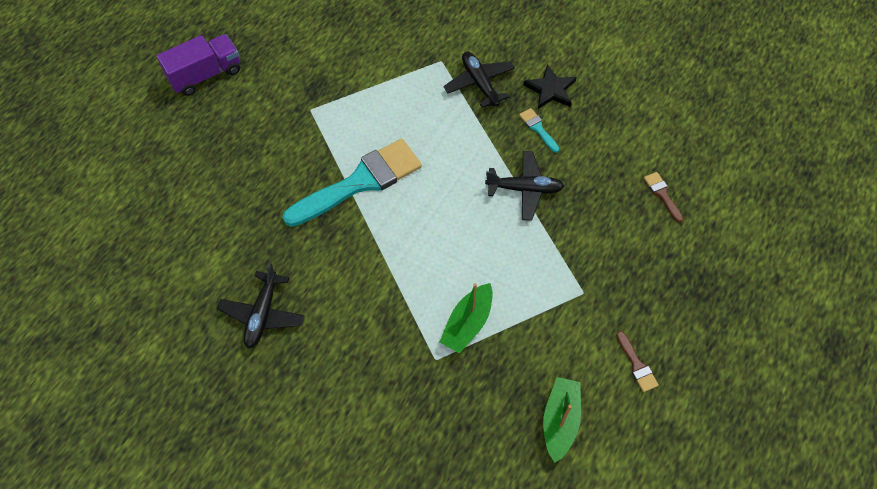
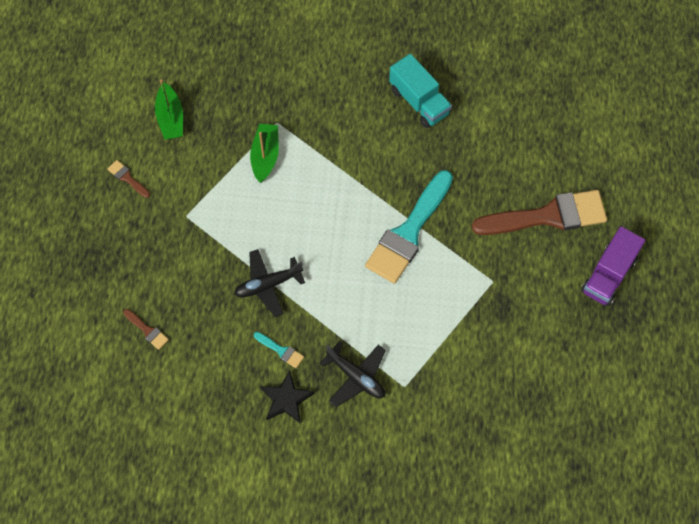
camera: 155 degrees right, 5 degrees up
black plane [217,263,305,348] -> turquoise truck [389,54,452,128]
none -> brown brush [472,190,607,235]

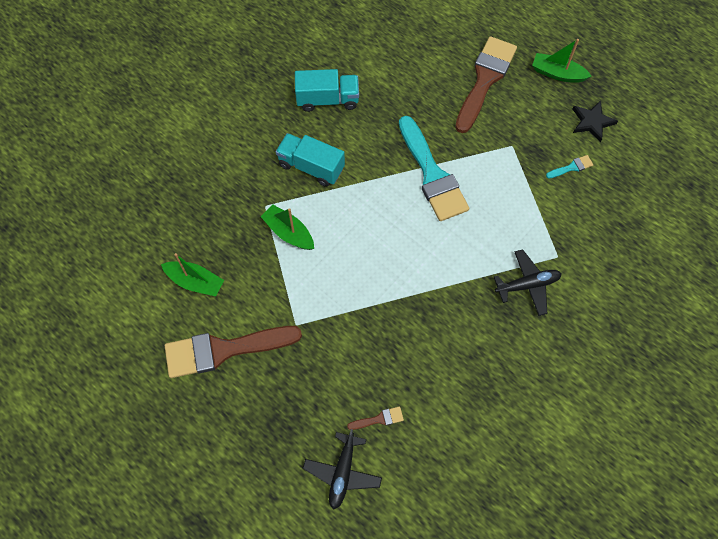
camera: 55 degrees left, 0 degrees up
brown brush [107,160,150,198] -> brown brush [165,326,302,378], size x2.50
black plane [234,249,305,317] -> black plane moved to [303,429,382,510]
turquoise brush [254,332,304,368] -> turquoise brush moved to [546,155,593,178]
black star [260,370,315,424] -> black star moved to [572,100,618,143]
purple truck [581,226,645,306] -> green boat [532,39,592,83]
none -> turquoise truck [276,133,345,187]

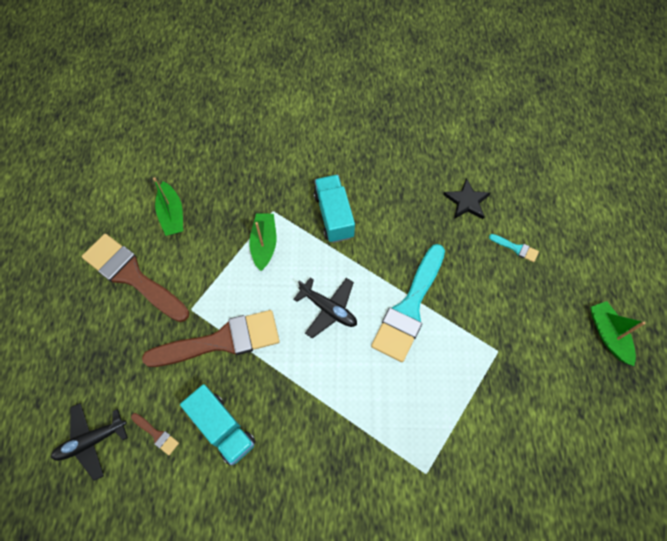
camera: 50 degrees right, 0 degrees up
turquoise truck [295,69,359,112] -> turquoise truck moved to [180,384,256,465]
brown brush [455,36,517,133] -> brown brush moved to [142,310,280,367]
black plane [494,249,562,316] -> black plane moved to [293,278,357,338]
turquoise brush [546,155,593,178] -> turquoise brush moved to [489,234,539,262]
black star [572,100,618,143] -> black star moved to [443,178,491,219]

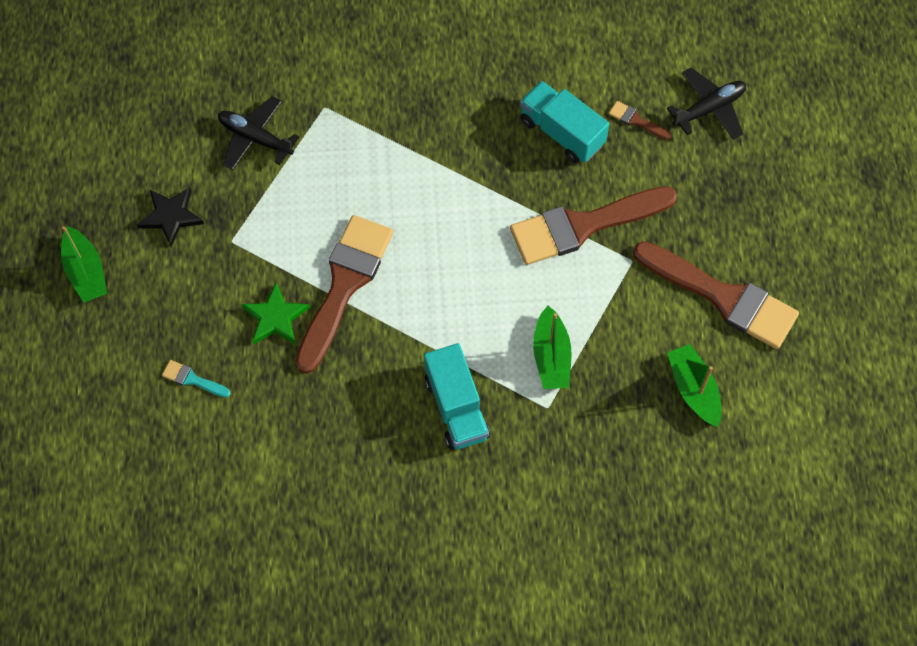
camera: 175 degrees right, 0 degrees up
black plane [293,278,357,338] -> black plane moved to [218,96,299,170]
turquoise brush [371,244,445,362] -> brown brush [295,215,393,374]
black star [443,178,491,219] -> black star moved to [137,187,204,247]
none -> green star [241,282,310,344]

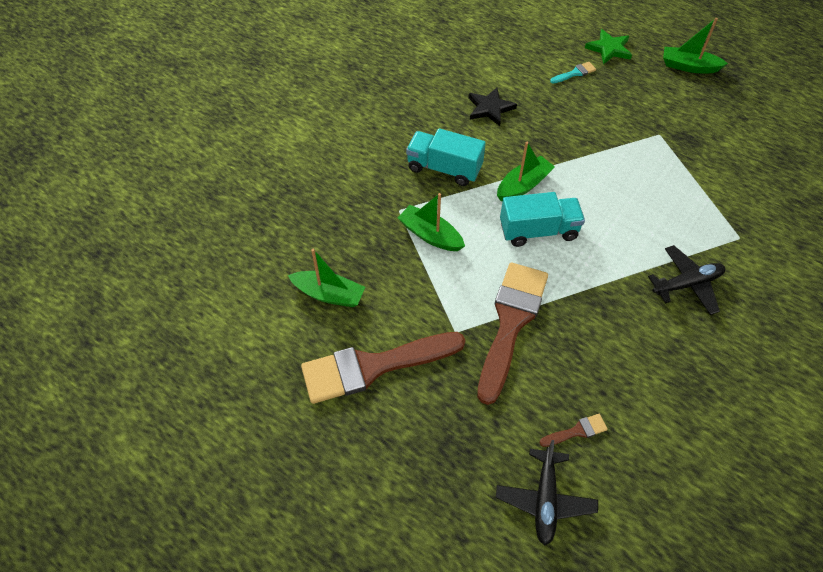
camera: 130 degrees right, 10 degrees down
black star [137,187,204,247] -> black star moved to [468,87,517,126]
black plane [218,96,299,170] -> black plane moved to [648,245,725,315]
green star [241,282,310,344] -> green star moved to [585,29,632,64]
brown brush [295,215,393,374] -> none
turquoise truck [520,81,609,163] -> turquoise truck moved to [500,192,585,247]
none -> green boat [497,142,555,201]

